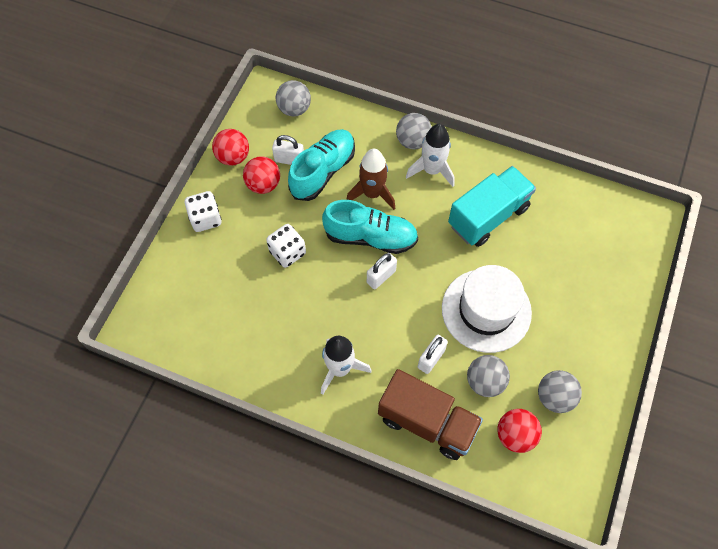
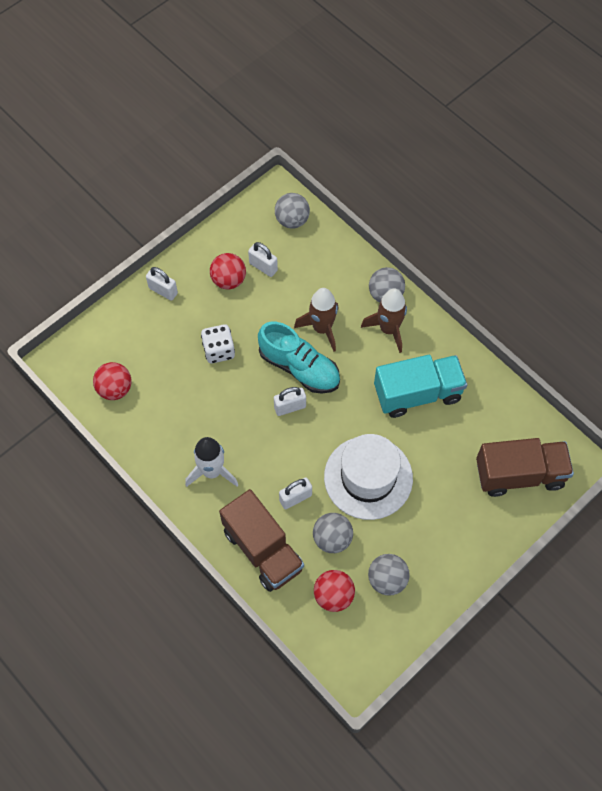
camera: 25 degrees right, 0 degrees up
white dice [185,191,222,232] -> white padlock [146,267,178,301]
red ball [212,129,249,166] -> red ball moved to [93,362,132,400]
turquoise shoe [288,129,355,201] -> none
white rocket [406,124,455,187] -> brown rocket [361,289,407,353]
none -> brown truck [476,438,574,497]

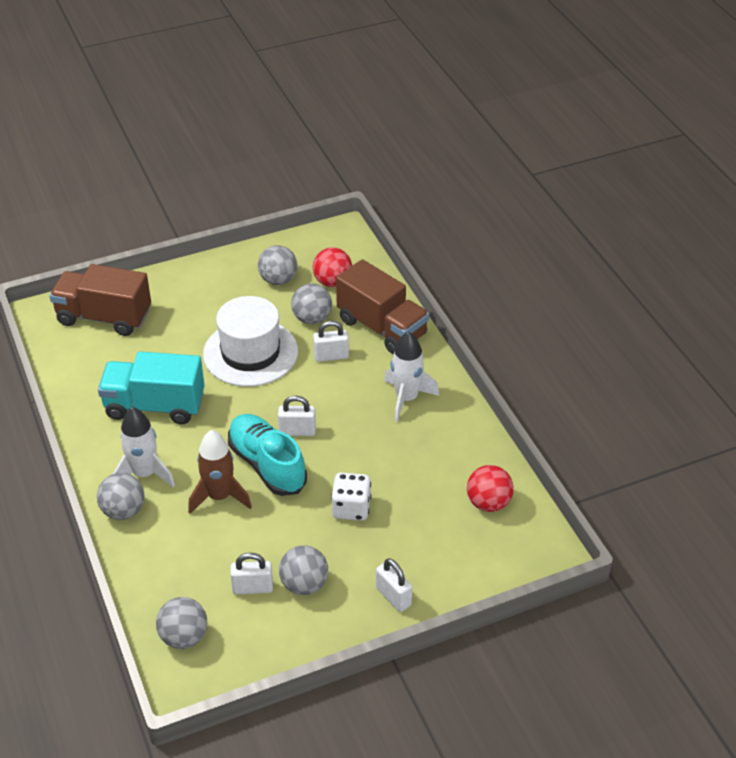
camera: 160 degrees left, 20 degrees down
red ball [210,253,246,289] -> grey ball [279,545,328,595]
brown truck [219,489,304,592] -> brown truck turned 150 degrees clockwise [336,259,429,354]
white padlock [248,242,278,277] -> white padlock turned 60 degrees counterclockwise [230,553,273,594]
brown rocket [361,289,407,353] -> white rocket [113,407,175,487]

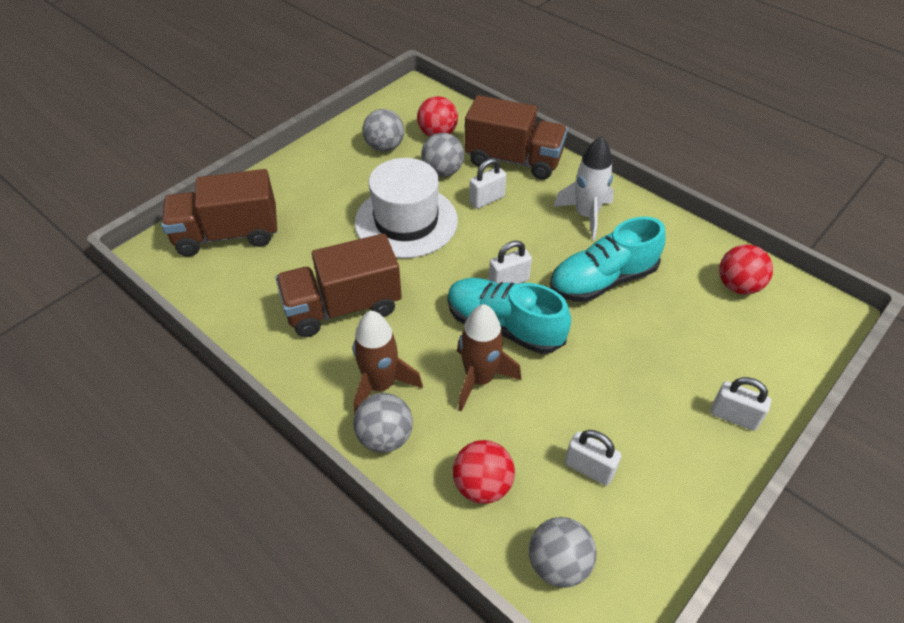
camera: 25 degrees left, 5 degrees up
turquoise truck [98,352,205,424] -> brown truck [275,233,402,337]
white rocket [113,407,175,487] -> brown rocket [353,311,423,415]
white padlock [230,553,273,594] -> white padlock turned 60 degrees clockwise [565,430,621,486]
grey ball [279,545,328,595] -> none
white dice [331,473,371,521] -> none
none -> red ball [453,440,515,504]
none -> turquoise shoe [550,217,665,302]

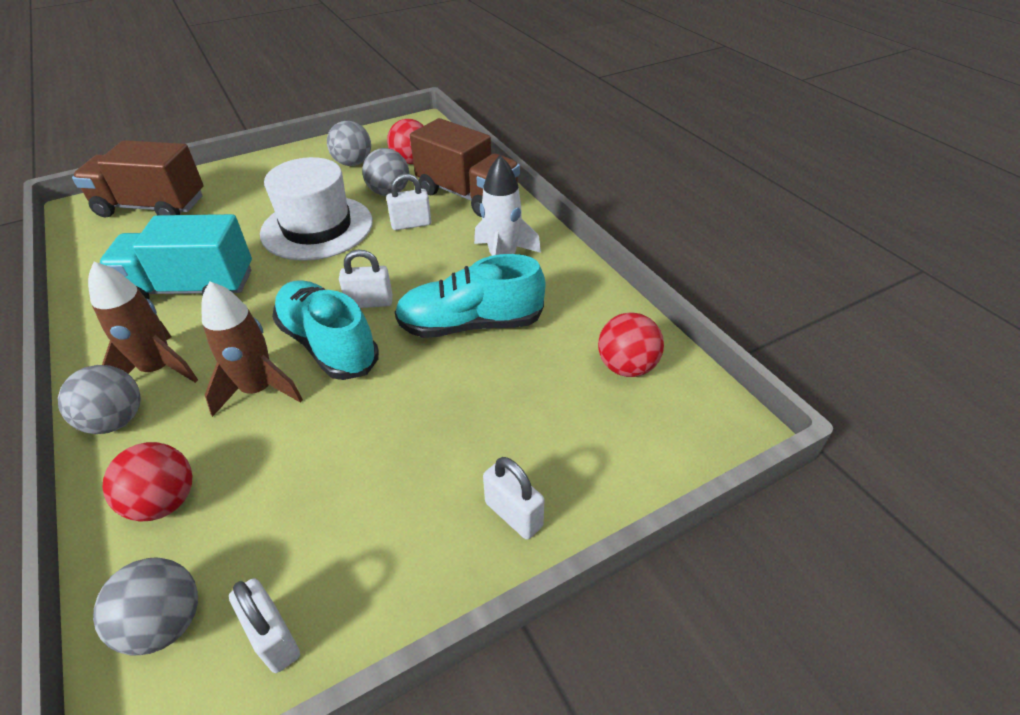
camera: 20 degrees right, 5 degrees down
brown truck [275,233,402,337] -> turquoise truck [100,214,252,299]
white padlock [565,430,621,486] -> white padlock moved to [229,578,300,673]

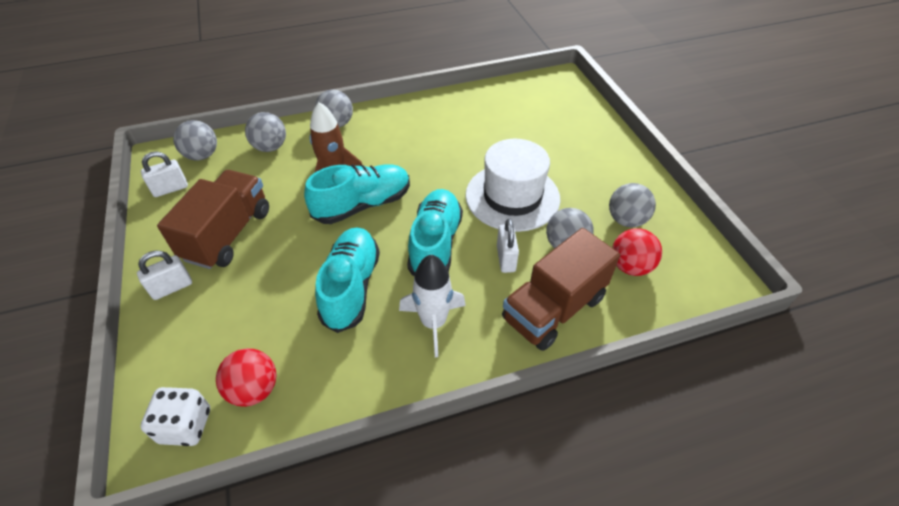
camera: 100 degrees right, 5 degrees up
brown truck [72,140,204,218] -> brown truck moved to [157,170,269,269]
brown rocket [88,262,198,383] -> none
turquoise truck [100,214,252,299] -> none
red ball [102,442,192,521] -> grey ball [245,112,286,152]
white padlock [339,249,393,308] -> none
none -> white dice [140,387,210,446]
none -> turquoise shoe [407,189,463,276]

